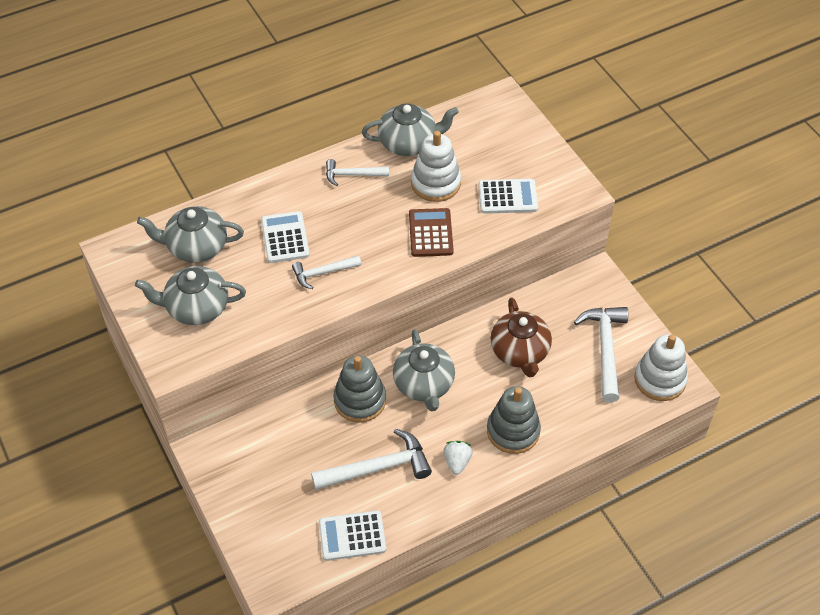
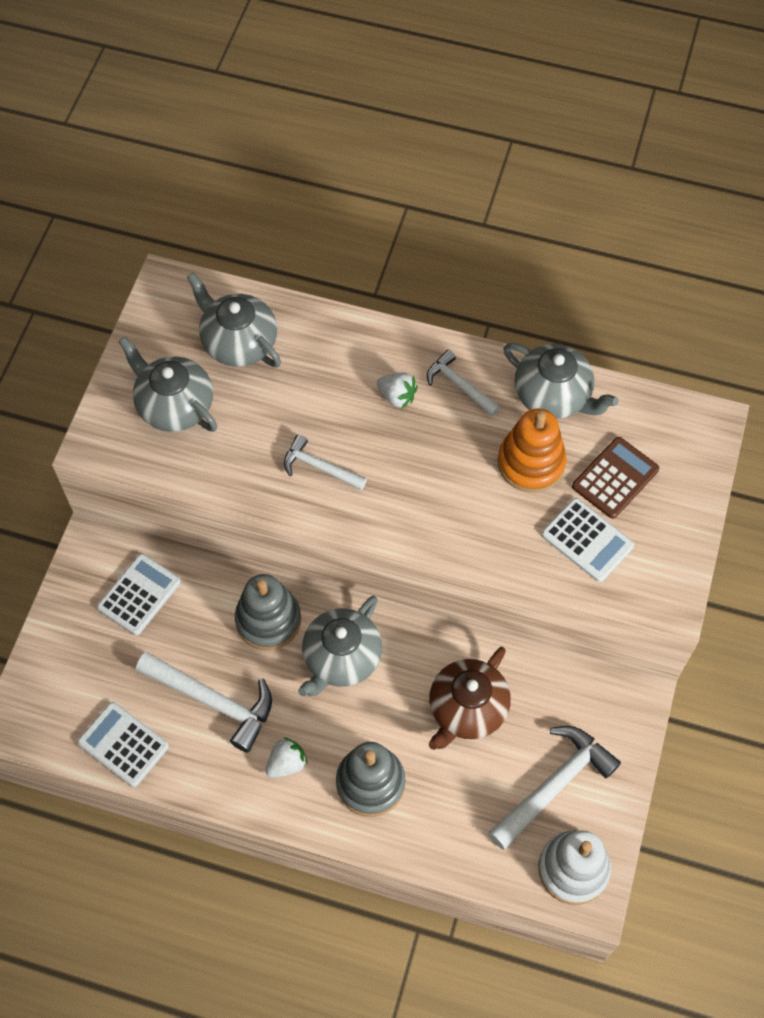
camera: 45 degrees right, 10 degrees up
white calculator [261,211,310,263] -> white calculator moved to [97,554,181,635]
brown calculator [409,208,454,257] -> brown calculator moved to [572,437,659,519]
white stacking toy [411,131,461,202] -> orange stacking toy [498,408,566,493]
none -> white strawberry [377,372,418,409]

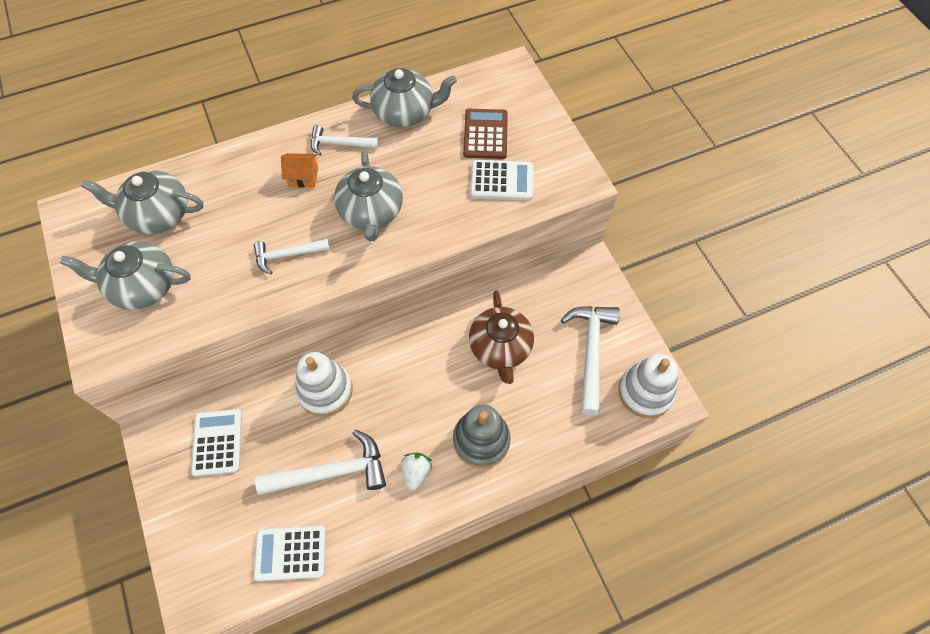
camera: 40 degrees left, 0 degrees up
grey stacking toy [235,574,301,650] -> white stacking toy [295,352,353,417]
grey teapot [298,596,382,696] -> grey teapot moved to [334,151,403,241]
white strawberry [377,372,418,409] -> orange house [281,153,318,188]
orange stacking toy [498,408,566,493] -> none

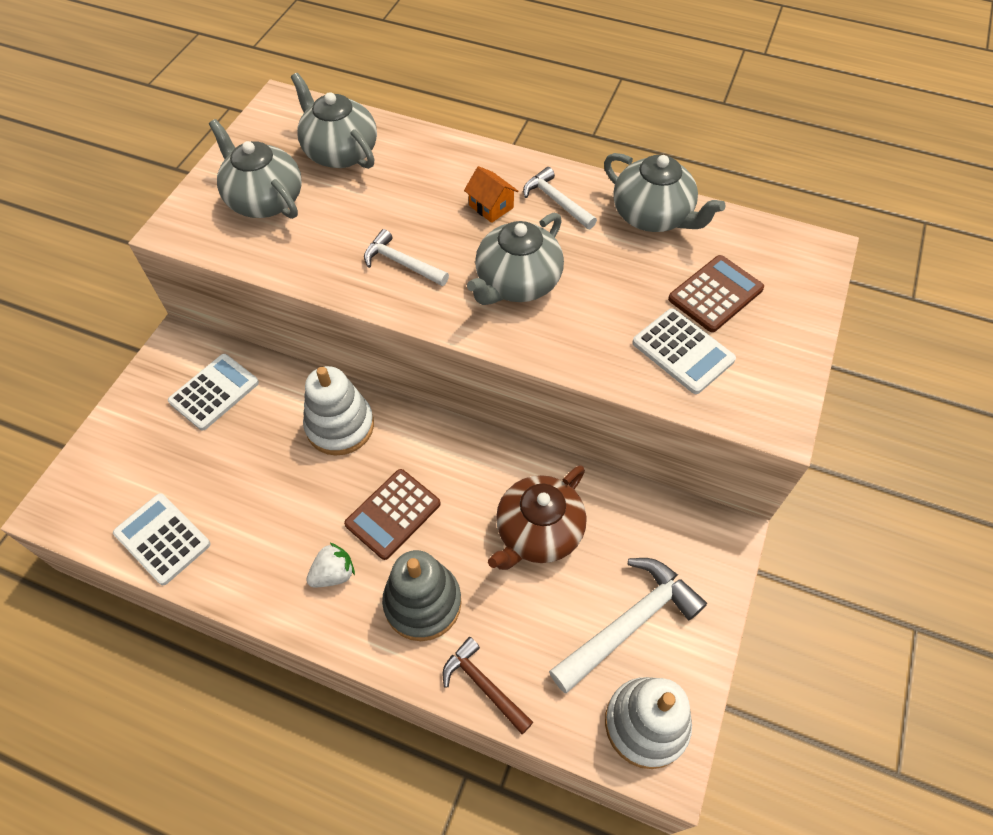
camera: 45 degrees right, 5 degrees down
white hammer [255,430,386,495] -> none
none -> brown calculator [344,469,441,560]
none -> brown hammer [442,637,533,734]

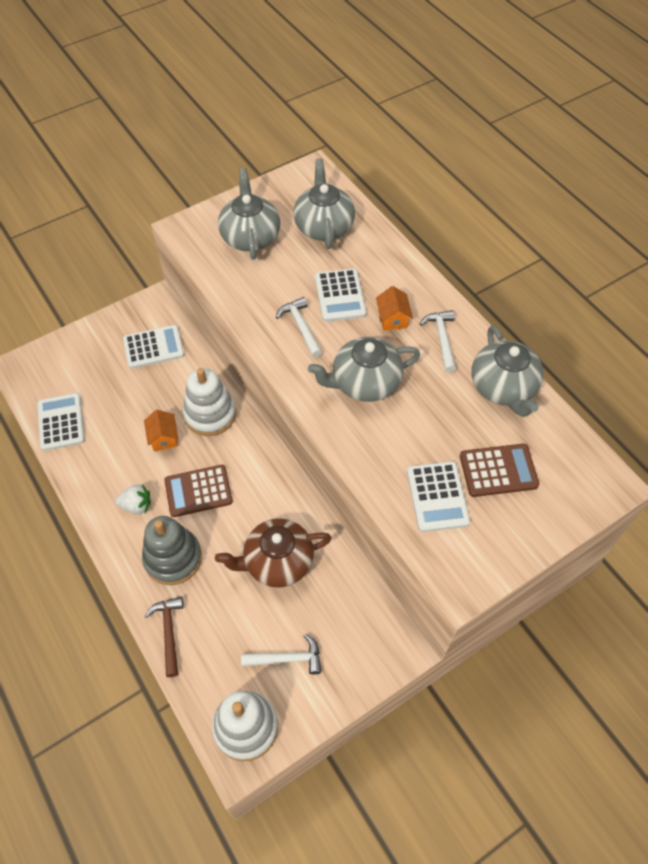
camera: 35 degrees right, 0 degrees up
white hammer [549,558,707,693] -> white hammer [241,634,321,674], size x0.60
none -> orange house [144,410,179,451]
none -> white calculator [315,269,367,322]

